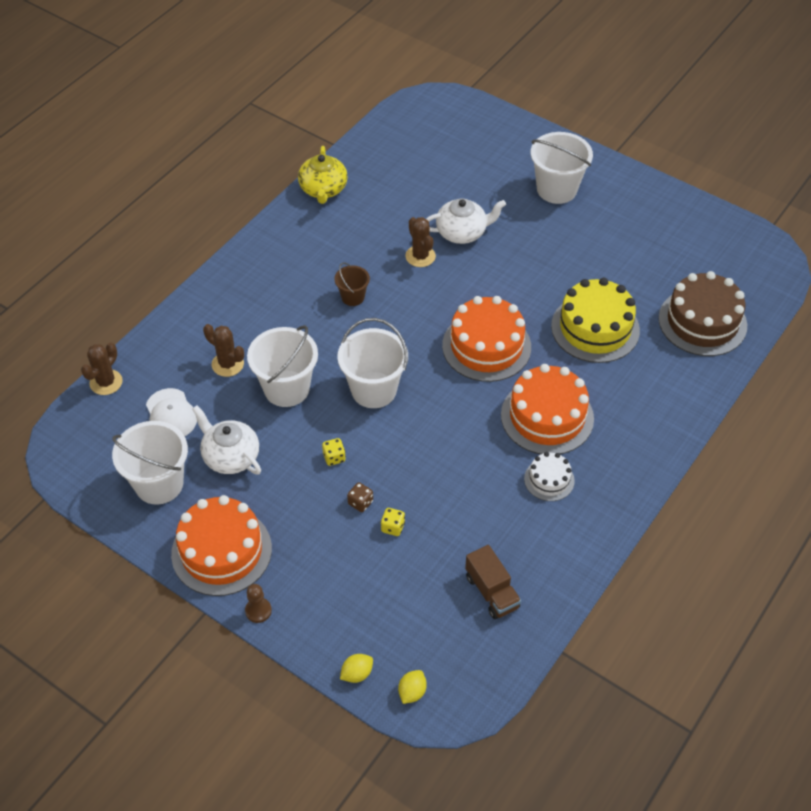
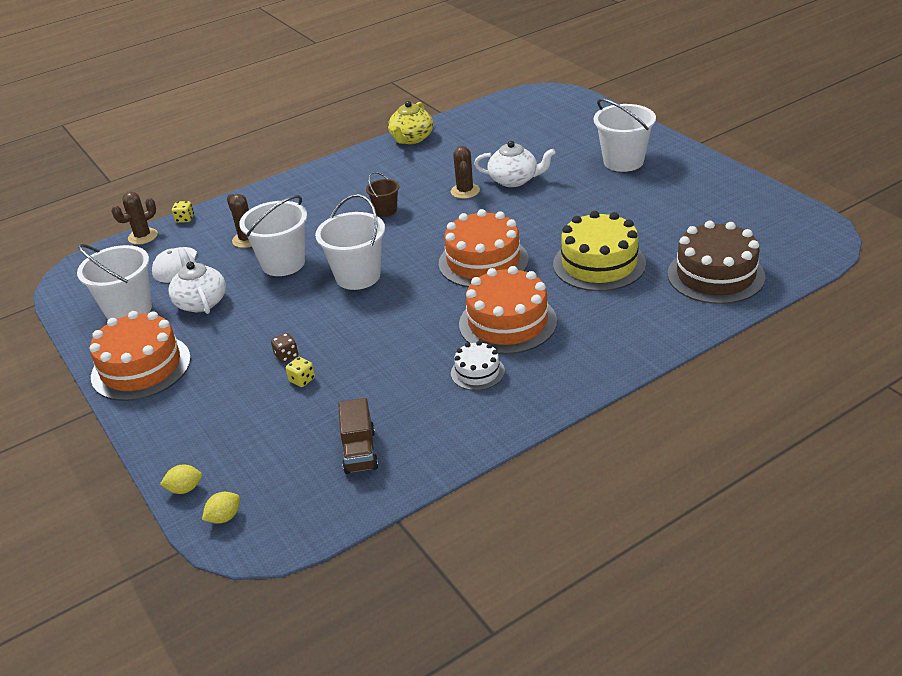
camera: 25 degrees right, 15 degrees down
brown pawn [245,584,272,623] -> none
yellow dice [322,438,346,466] -> yellow dice moved to [172,201,194,223]

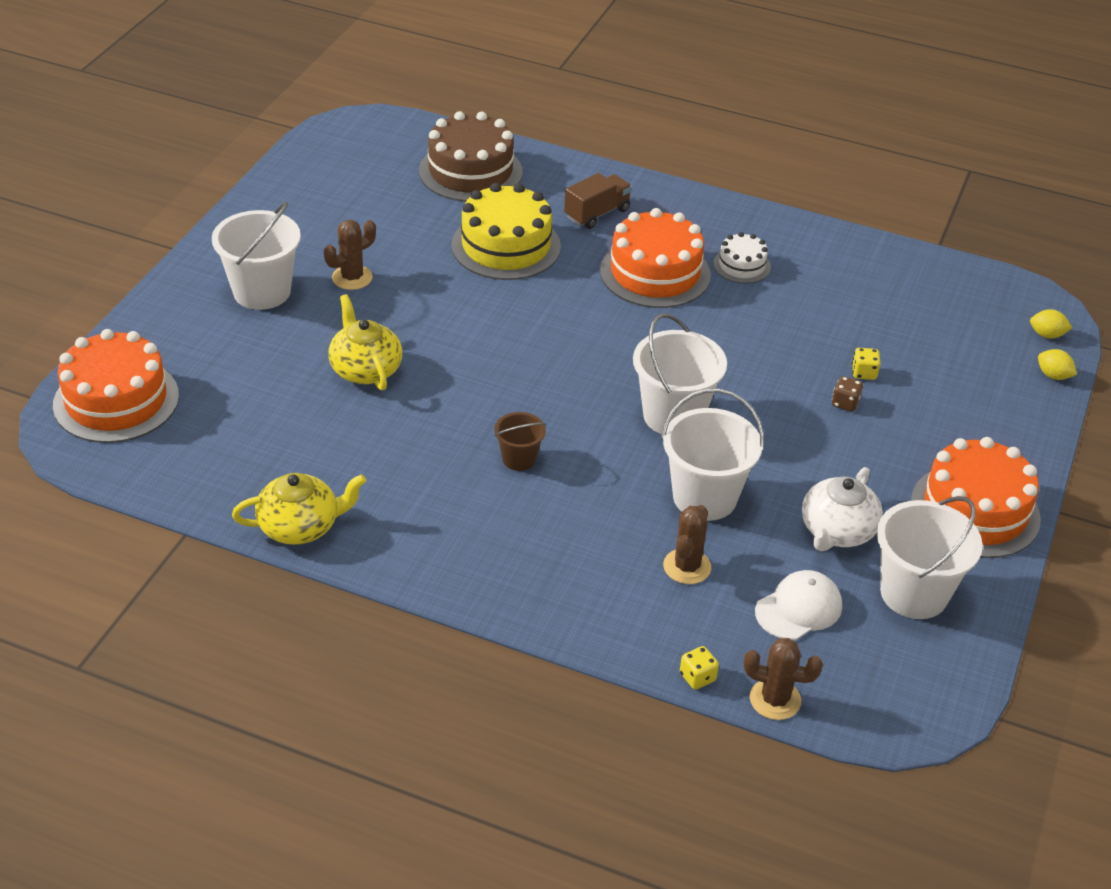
camera: 130 degrees left, 5 degrees up
brown truck [338,398,378,474] -> brown truck moved to [564,173,632,229]
orange cake [439,209,529,287] -> orange cake moved to [53,329,179,443]
brown cactus [451,146,480,199] -> brown cactus moved to [324,220,376,290]
white teapot [474,141,556,187] -> yellow teapot [328,294,402,391]

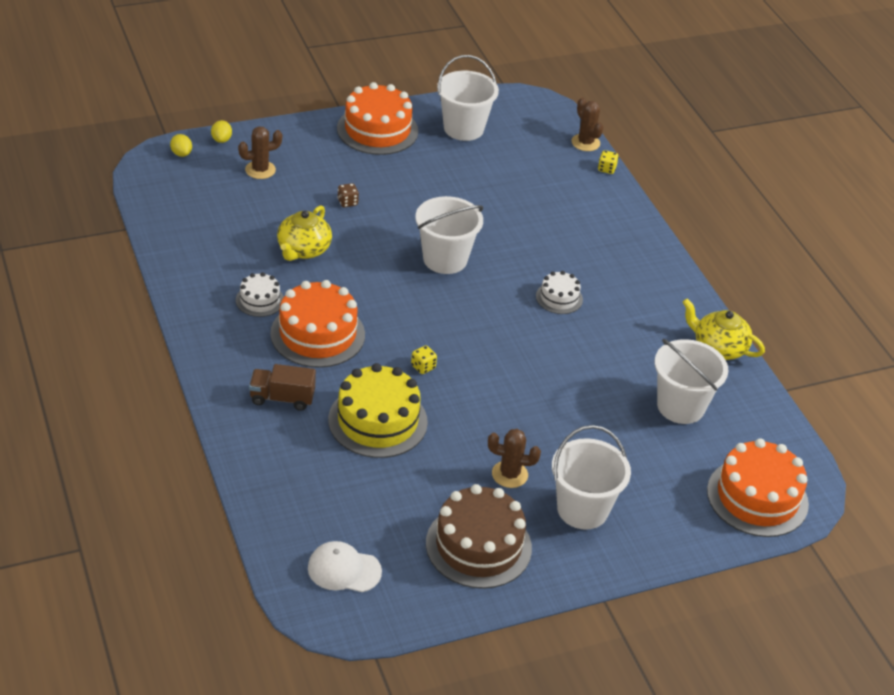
camera: 135 degrees left, 0 degrees up
yellow teapot [328,294,402,391] -> yellow teapot moved to [277,205,332,261]
brown cake [419,111,522,202] -> brown cake moved to [426,484,532,589]
brown bucket [494,412,546,471] -> white cake [536,271,583,314]
white bucket [661,388,764,521] -> white bucket moved to [654,339,728,424]
brown cactus [663,505,711,584] -> brown cactus moved to [238,126,282,179]
white cap [755,570,842,640] -> white cap moved to [308,541,382,592]
white teapot [802,467,883,551] -> none
yellow dice [852,348,880,380] -> yellow dice moved to [411,345,437,374]

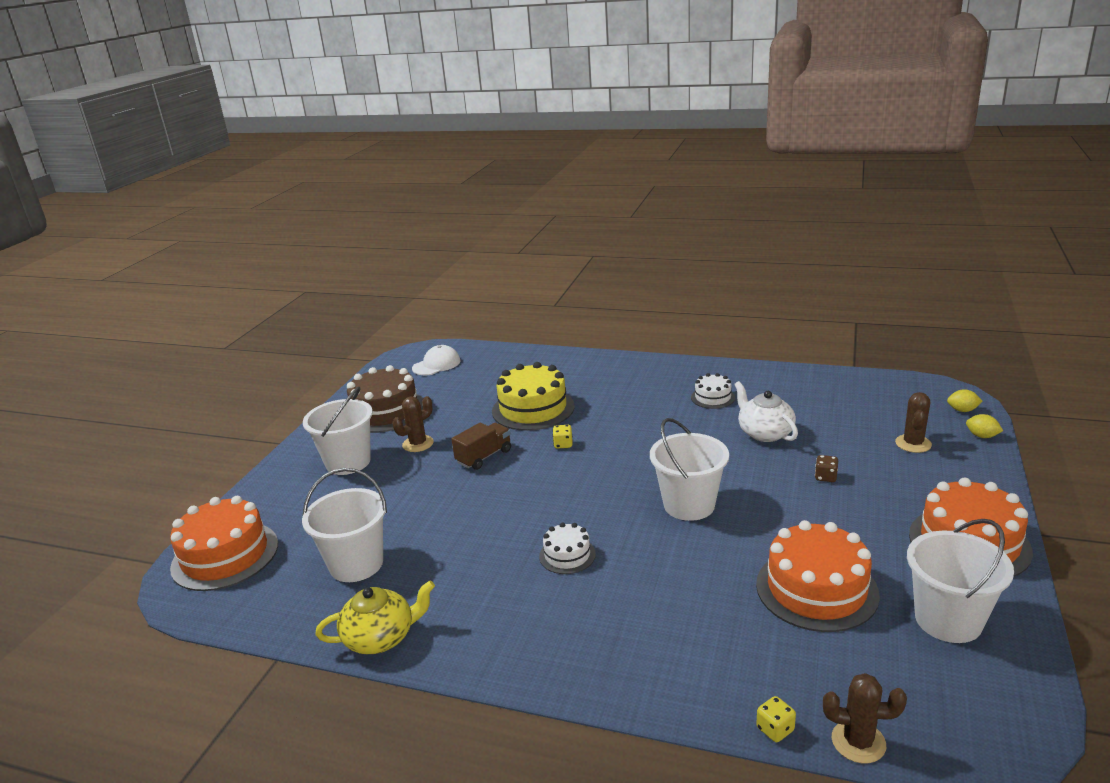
camera: 135 degrees right, 15 degrees down
brown truck [249,364,316,411] -> brown truck moved to [451,423,511,470]
orange cake [270,280,365,368] -> orange cake moved to [756,520,880,632]
yellow teapot [277,205,332,261] -> white teapot [734,381,798,442]

